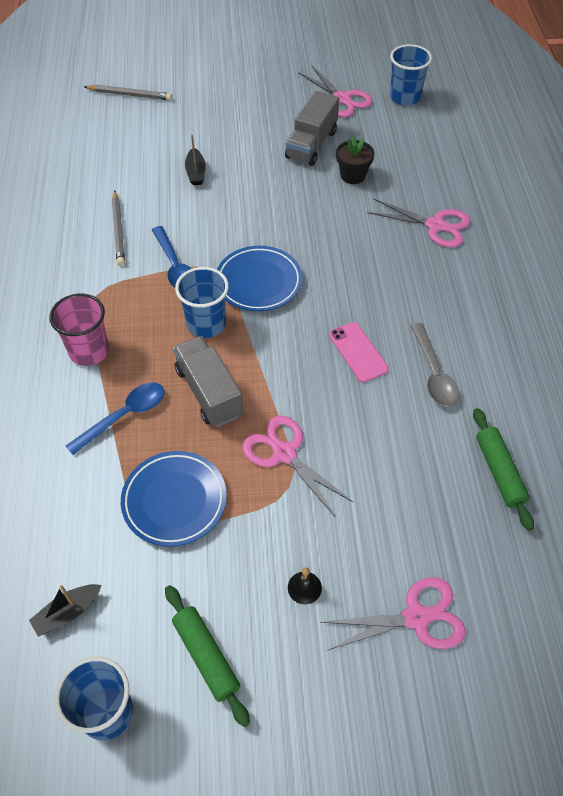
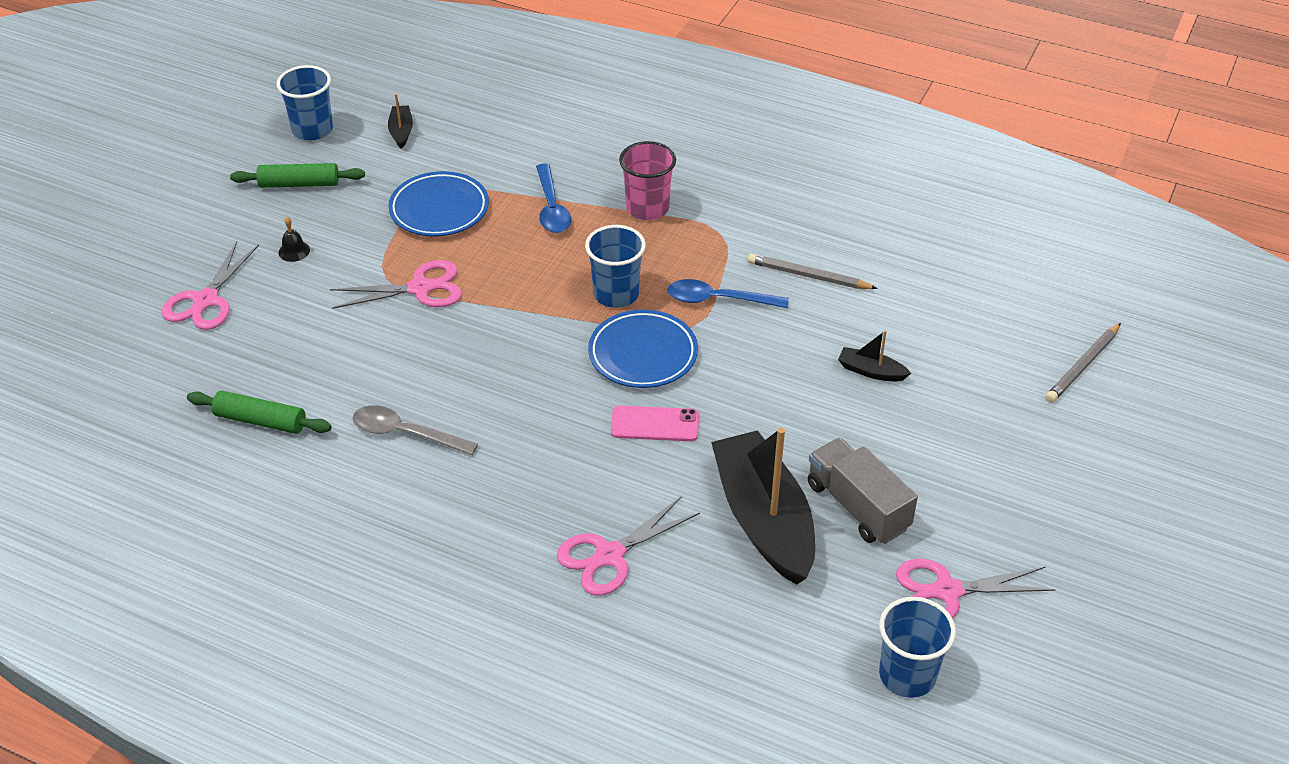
camera: 120 degrees right, 10 degrees down
grey truck [173,336,243,427] -> none
pink phone [329,322,389,383] -> pink phone moved to [611,405,699,441]
black flower pot [336,136,375,184] -> black boat [711,428,815,585]

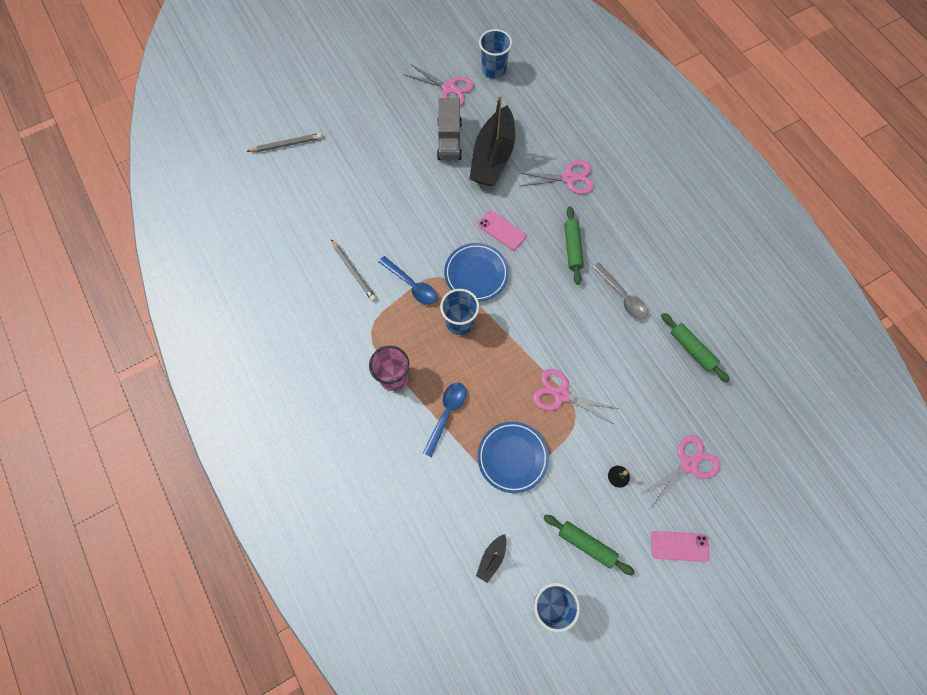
camera: 145 degrees left, 25 degrees up
black boat [838,330,911,381] -> none
none -> green rolling pin [564,206,584,285]
none -> pink phone [651,531,710,562]

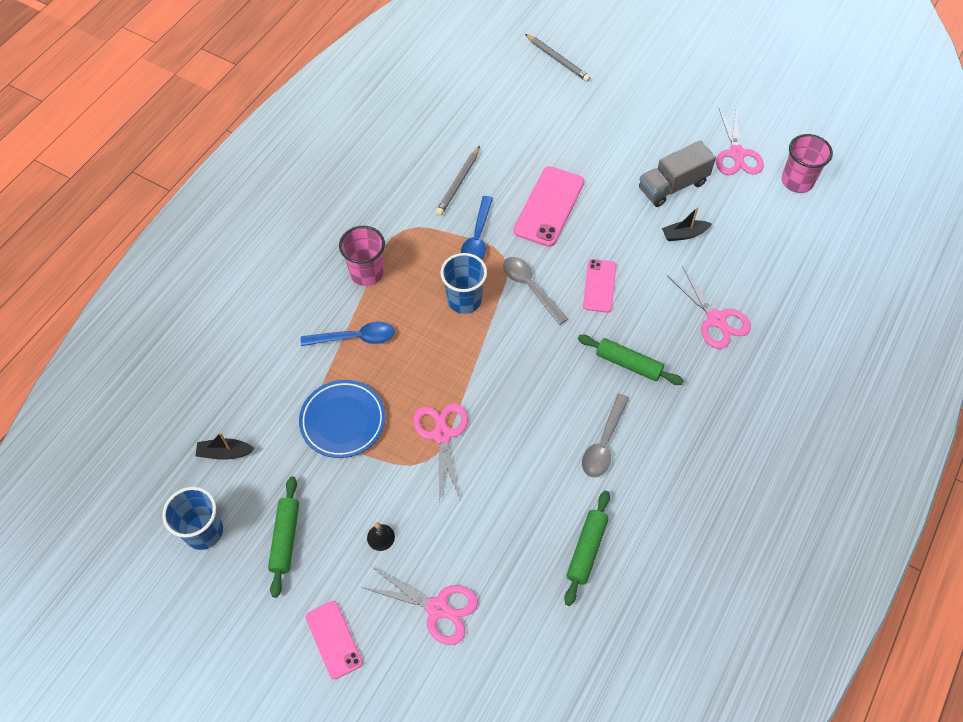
camera: 60 degrees right, 10 degrees down
blue plate [444,243,509,302] -> grey spoon [503,257,568,325]
black boat [469,94,515,186] -> black boat [662,207,712,241], size x0.42
blue cup [479,29,512,78] -> pink cup [782,134,833,193]
green rolling pin [564,206,584,285] -> green rolling pin turned 60 degrees clockwise [578,335,684,385]
none -> pink phone [513,166,584,247]

